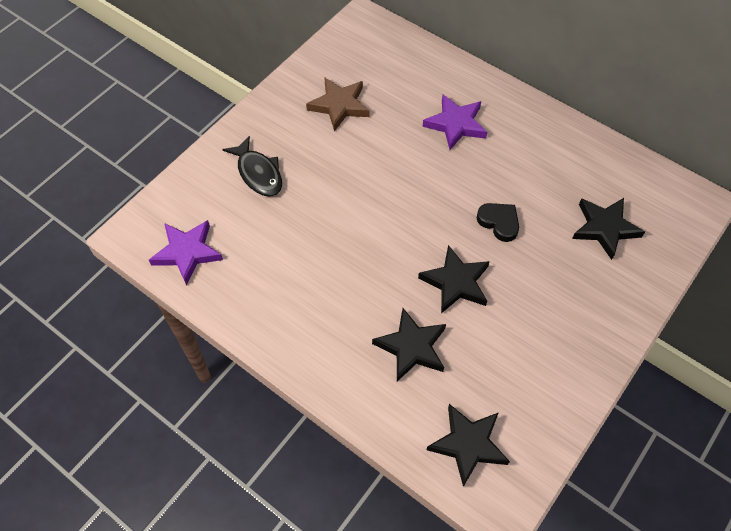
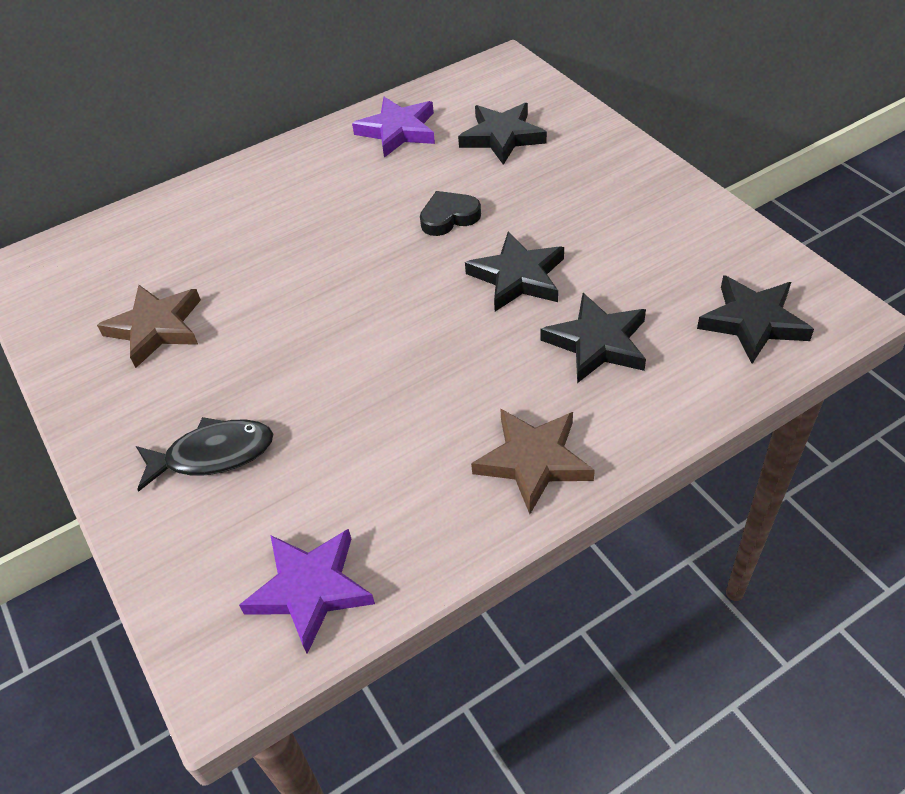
camera: 65 degrees left, 10 degrees down
purple star [423,95,487,150] -> purple star moved to [352,97,435,158]
none -> brown star [471,408,595,514]

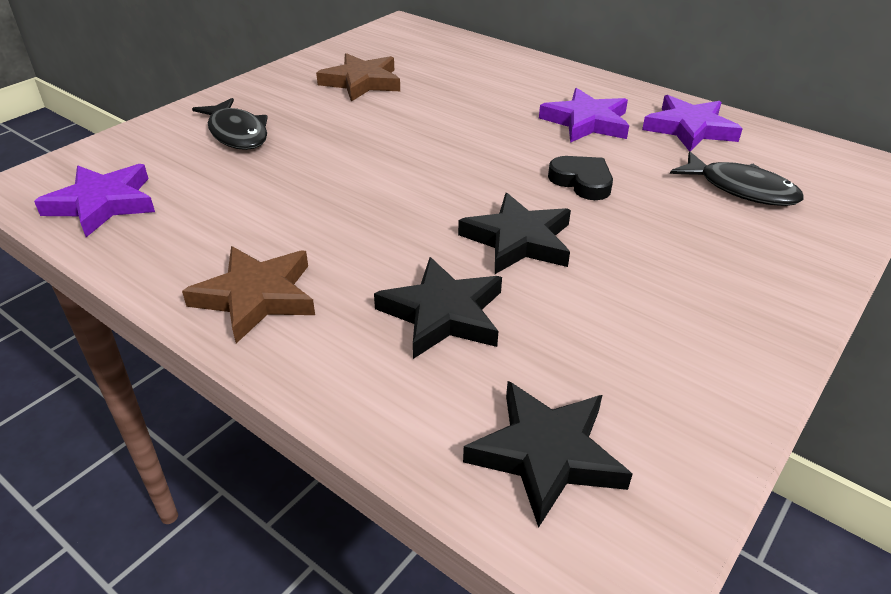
camera: 65 degrees right, 10 degrees down
black star [458,103,547,165] -> black fish [670,151,804,206]
none -> purple star [539,88,629,143]

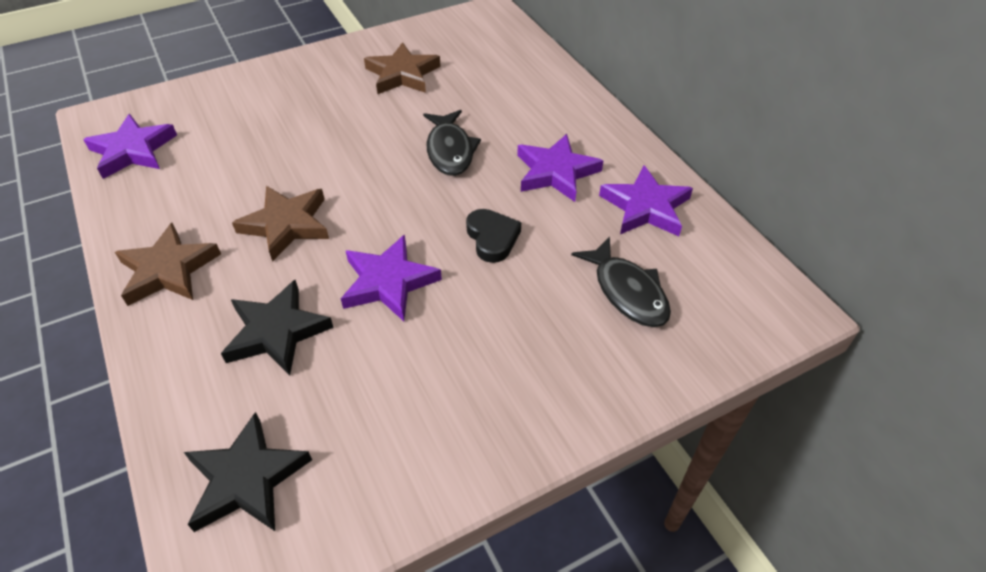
camera: 25 degrees right, 10 degrees up
black fish [192,98,268,150] -> black fish moved to [423,110,481,176]
black star [458,193,571,274] -> purple star [341,235,442,321]
none -> brown star [232,186,329,262]

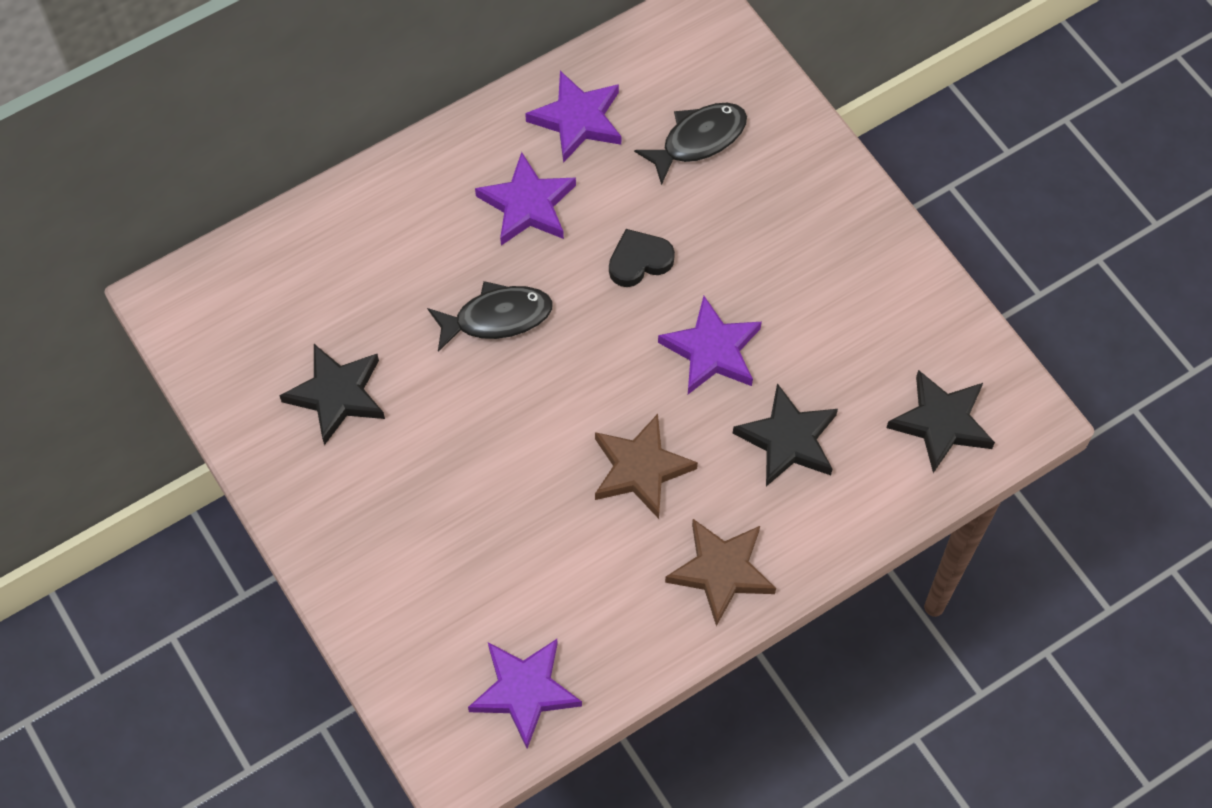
camera: 95 degrees left, 15 degrees up
brown star [364,42,441,94] -> black star [279,344,385,445]

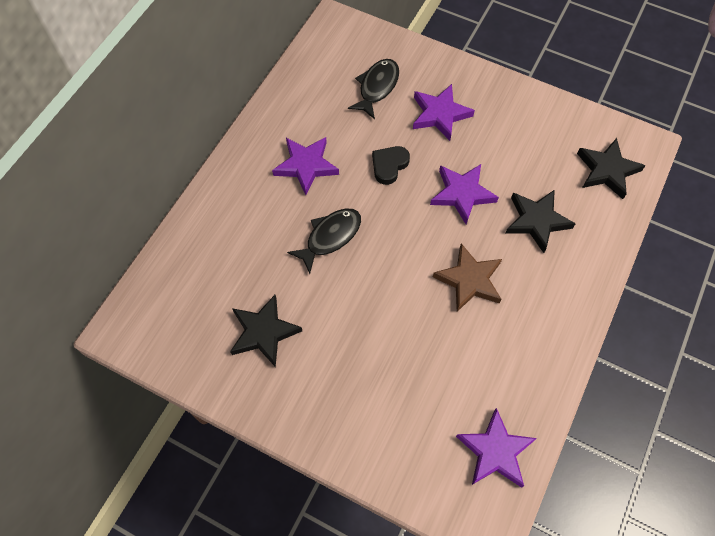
camera: 30 degrees left, 0 degrees up
purple star [525,71,621,163] -> purple star moved to [413,84,475,141]
brown star [665,519,776,626] -> none

